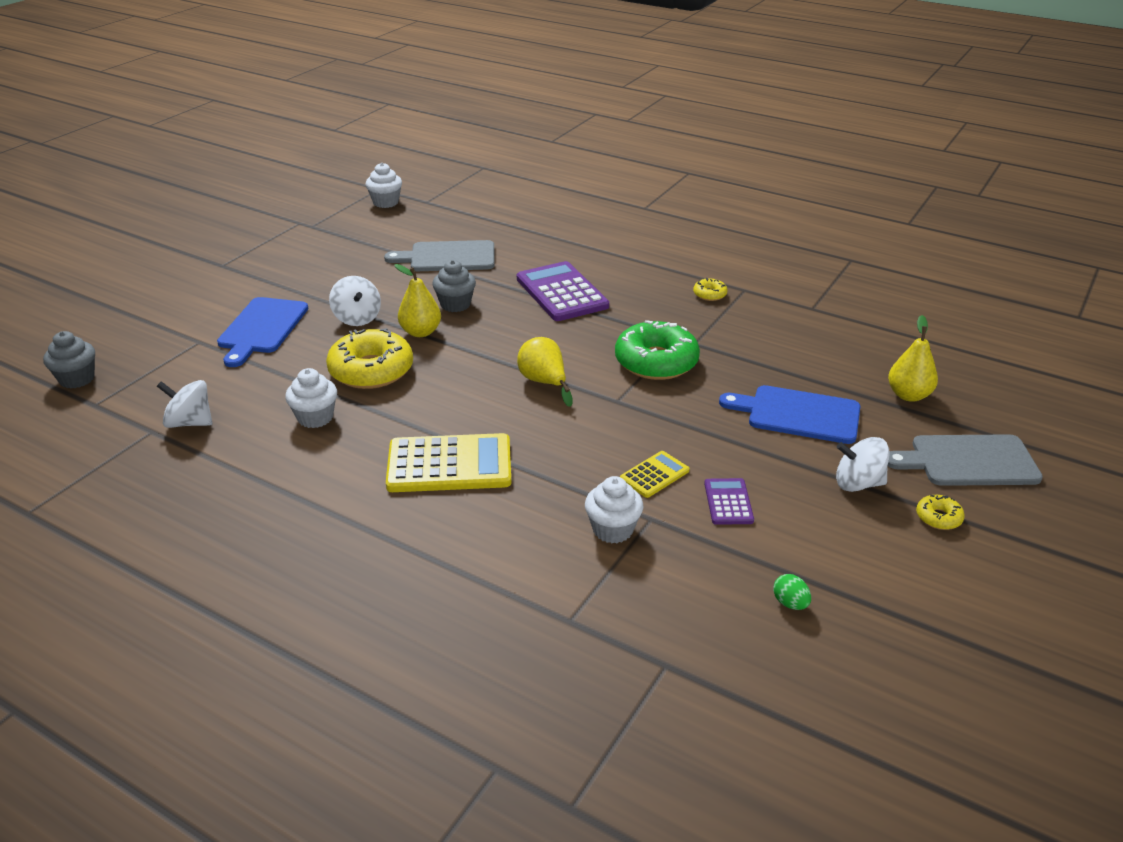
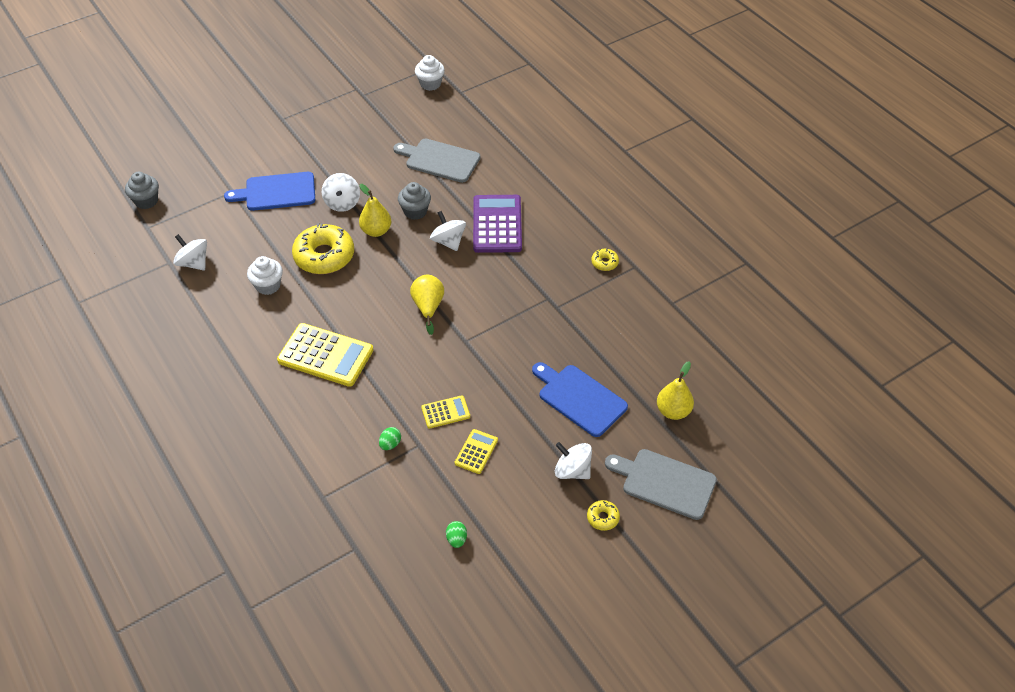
camera: 25 degrees right, 15 degrees up
blue cutting board [217,297,309,367] -> blue cutting board turned 45 degrees clockwise [224,172,315,211]
white cupcake [585,476,643,543] -> green egg [379,427,401,450]
green donut [615,320,700,380] -> none
purple calculator [704,478,754,525] -> yellow calculator [455,429,498,474]
none -> white spinning top [430,211,466,251]

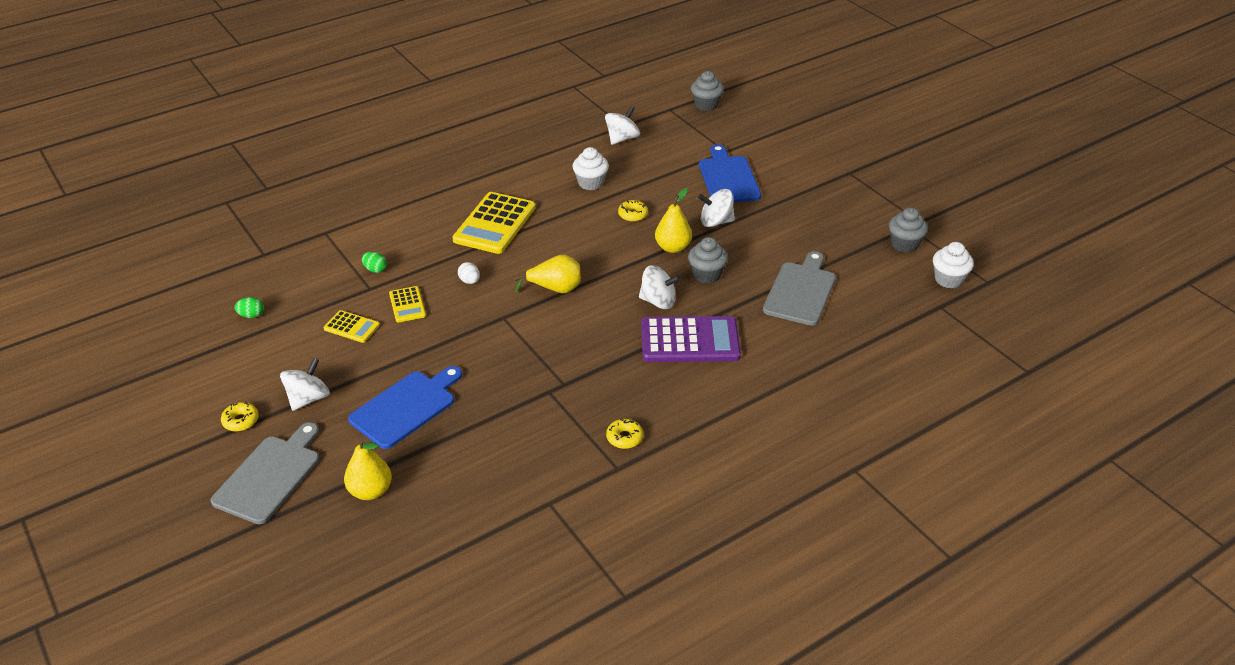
camera: 90 degrees right, 10 degrees down
yellow donut [292,223,354,274] -> yellow donut [618,200,648,222], size x0.45
white spinning top [430,211,466,251] -> white spinning top turned 45 degrees clockwise [639,265,680,309]
none -> white egg [458,262,480,284]
none -> grey cupcake [889,207,928,253]

